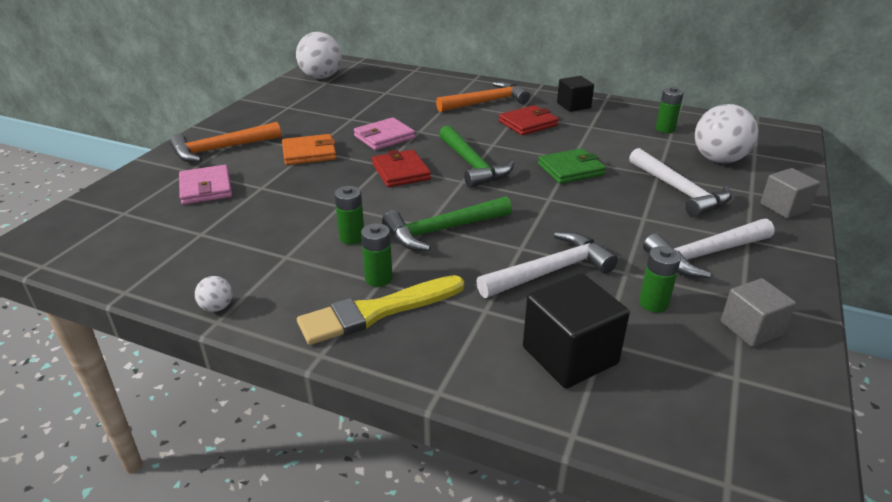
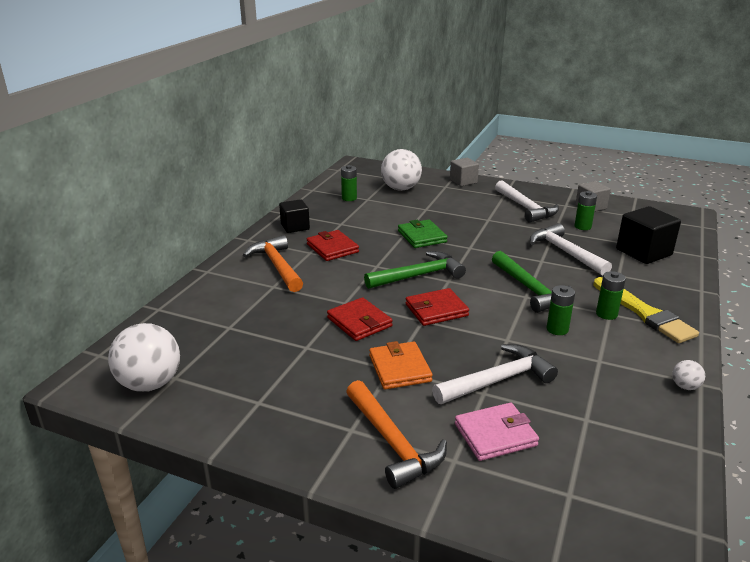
camera: 90 degrees left, 5 degrees down
pink wallet [354,117,415,150] -> red wallet [327,297,393,341]
white hammer [629,148,732,217] -> white hammer moved to [432,344,558,404]

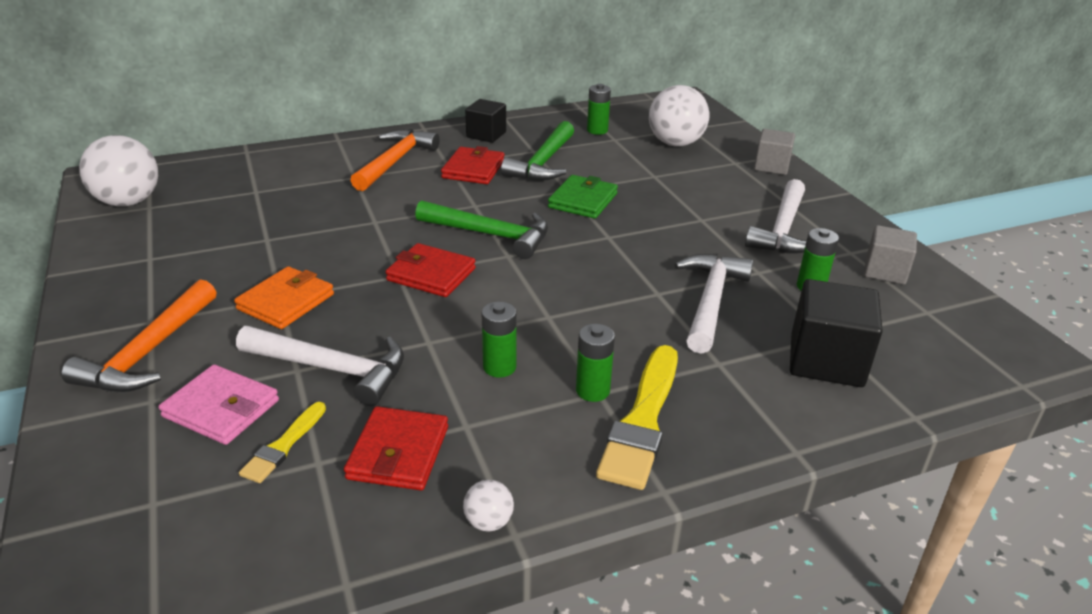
camera: 45 degrees right, 5 degrees up
red wallet [327,297,393,341] -> red wallet moved to [344,406,448,490]
green hammer [492,251,572,313] -> green hammer moved to [501,121,574,181]
none -> yellow brush [239,402,326,483]

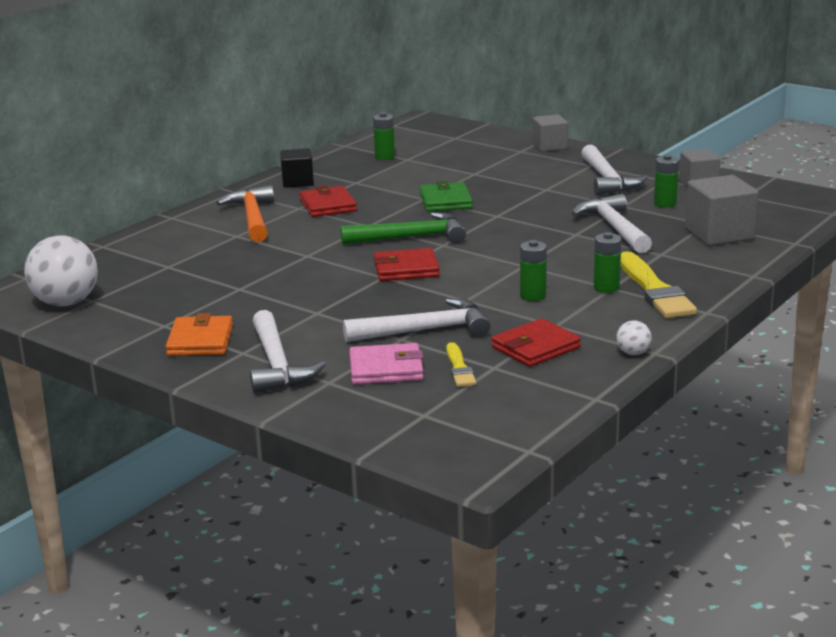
camera: 30 degrees left, 10 degrees down
orange hammer [61,279,217,392] -> white hammer [250,310,326,393]
orange wallet [234,266,334,329] -> orange wallet moved to [165,313,233,356]
red wallet [344,406,448,490] -> red wallet turned 75 degrees clockwise [491,318,581,367]
green hammer [501,121,574,181] -> none
white ball [649,85,710,147] -> none
black cube [790,279,883,387] -> grey cube [685,175,759,246]

